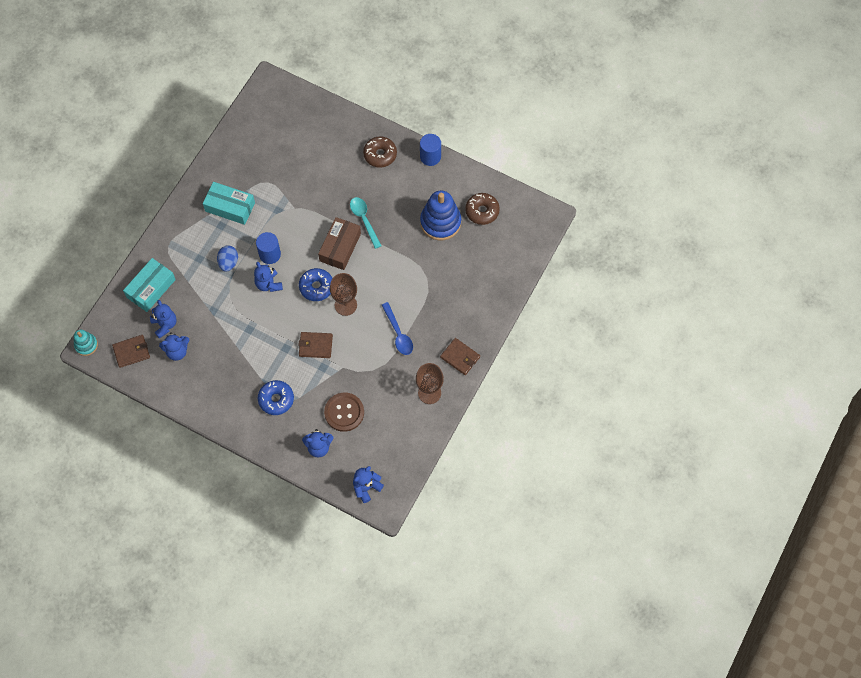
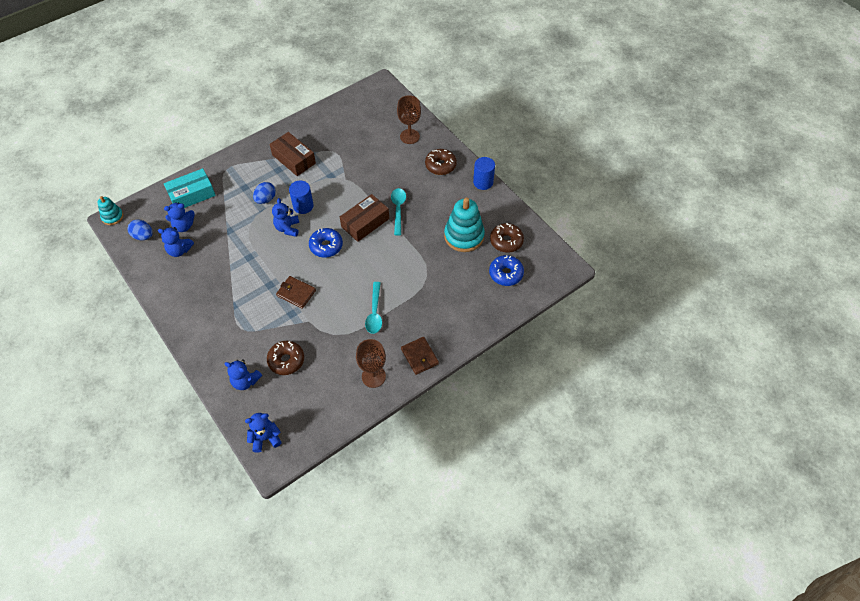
camera: 25 degrees right, 10 degrees down
brown wallet [112,335,150,368] -> blue egg [128,219,153,240]
blue teddy bear [150,300,177,339] -> blue teddy bear turned 75 degrees clockwise [164,202,195,232]
turquoise box [203,182,255,225] -> brown box [269,132,316,176]
blue donut [258,380,294,415] -> blue donut moved to [489,255,524,286]
brown button [324,392,364,432] -> brown donut [267,341,304,375]
brown goblet [330,273,357,316] -> brown goblet moved to [397,95,421,144]
blue spoon [382,302,413,355] -> turquoise spoon [365,282,382,334]
blue stacking toy [420,190,461,240] -> turquoise stacking toy [444,197,485,252]

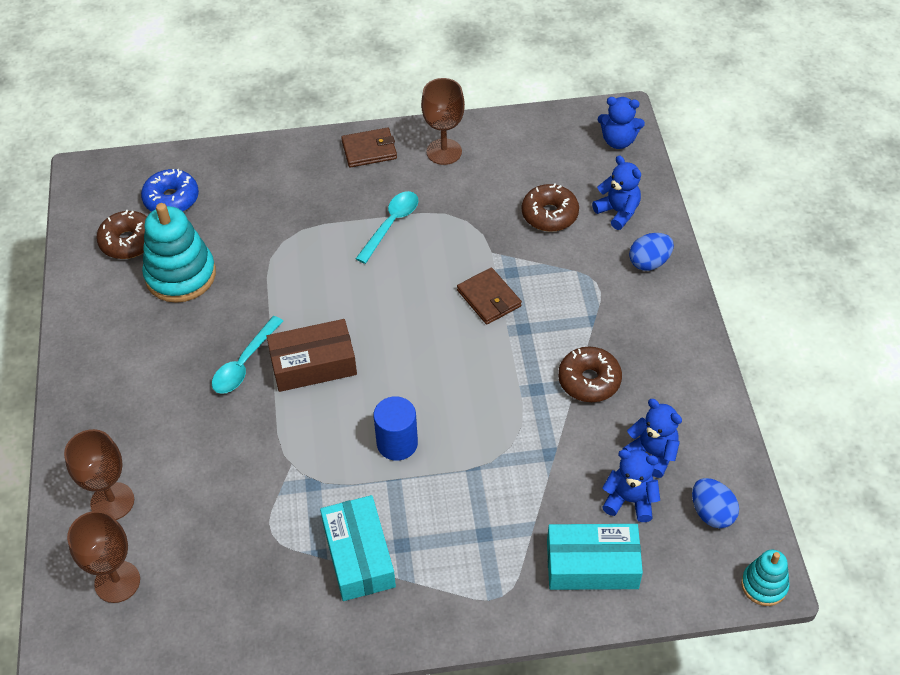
camera: 150 degrees left, 5 degrees down
blue egg [253,182,276,204] -> blue egg moved to [629,233,674,271]
brown box [269,132,316,176] -> turquoise box [320,495,396,601]
blue teddy bear [272,198,299,237] -> none
blue donut [309,228,343,258] -> none
brown wallet [401,337,439,375] -> brown wallet turned 75 degrees clockwise [341,128,397,168]
brown donut [425,149,457,175] -> brown donut moved to [558,347,622,402]
blue cylinder [473,157,495,190] -> none
none -> brown goblet [67,511,140,603]

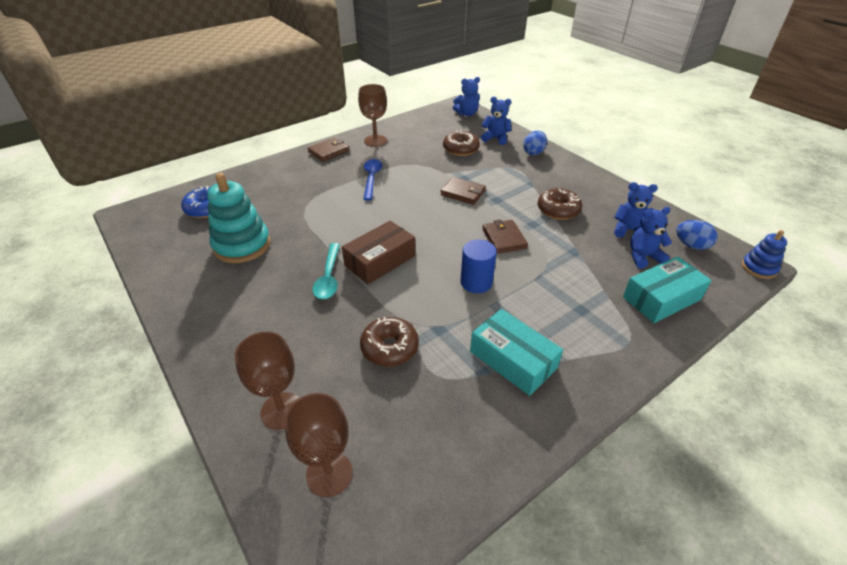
camera: 30 degrees left, 10 degrees down
brown donut [96,210,147,259] -> brown donut moved to [360,317,419,367]
turquoise spoon [356,191,418,264] -> blue spoon [363,159,382,201]
turquoise stacking toy [741,550,790,606] -> blue stacking toy [742,230,787,279]
none -> brown wallet [482,220,528,254]

